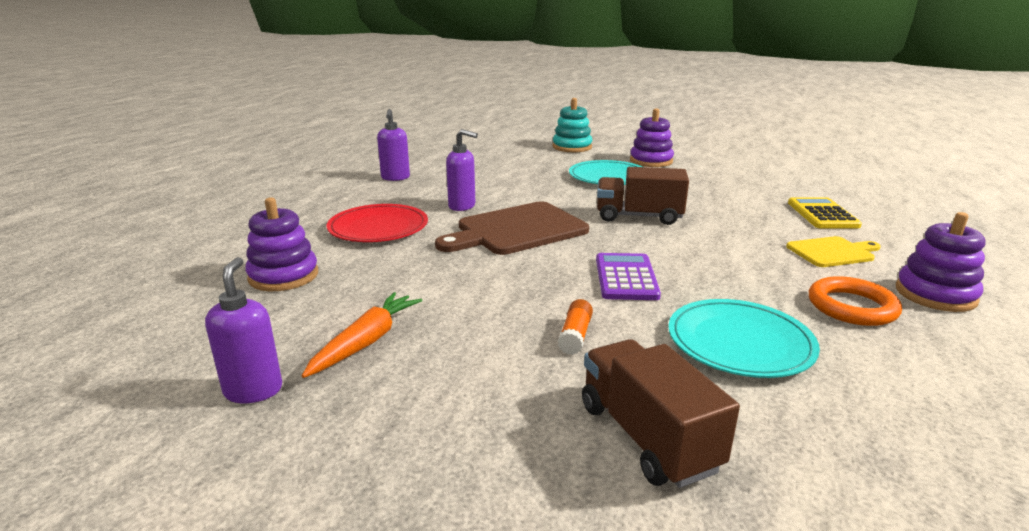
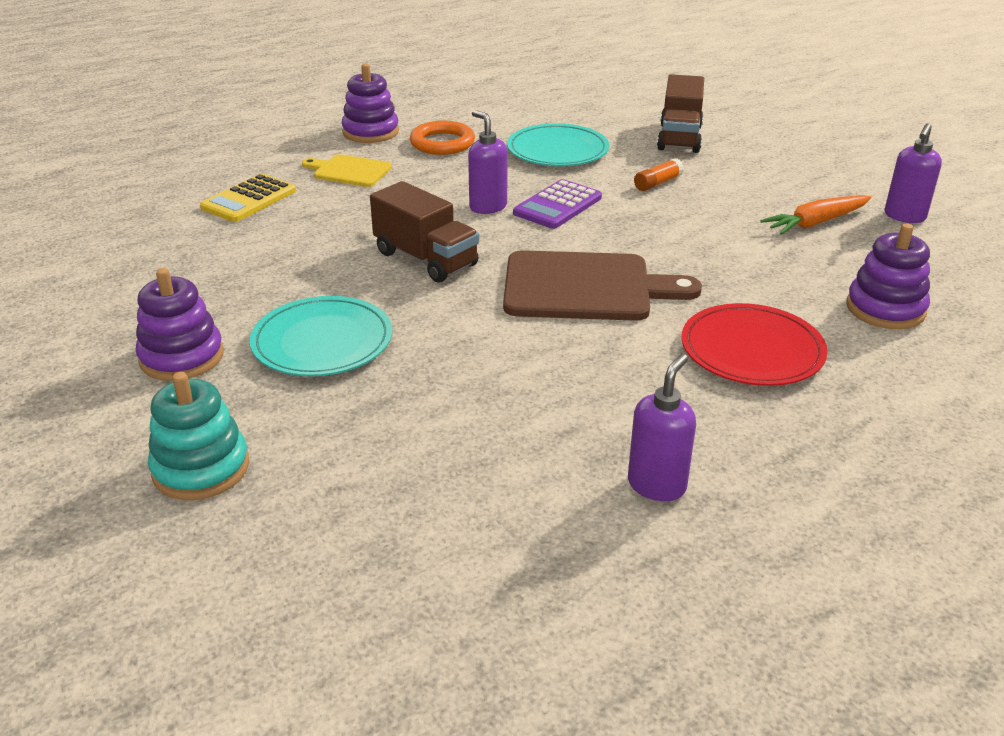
camera: 145 degrees left, 10 degrees up
purple soap dispenser [446,129,478,211] -> purple soap dispenser moved to [468,110,507,214]

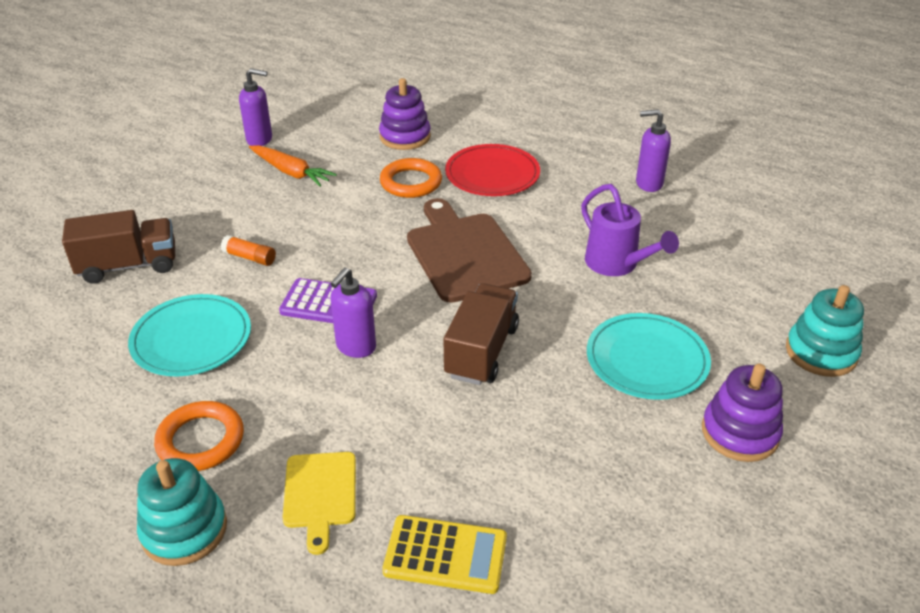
camera: 115 degrees left, 5 degrees up
purple stacking toy [342,63,399,143] -> turquoise stacking toy [137,458,227,566]
none -> orange ring [380,158,442,198]
none -> purple watering can [581,184,679,276]

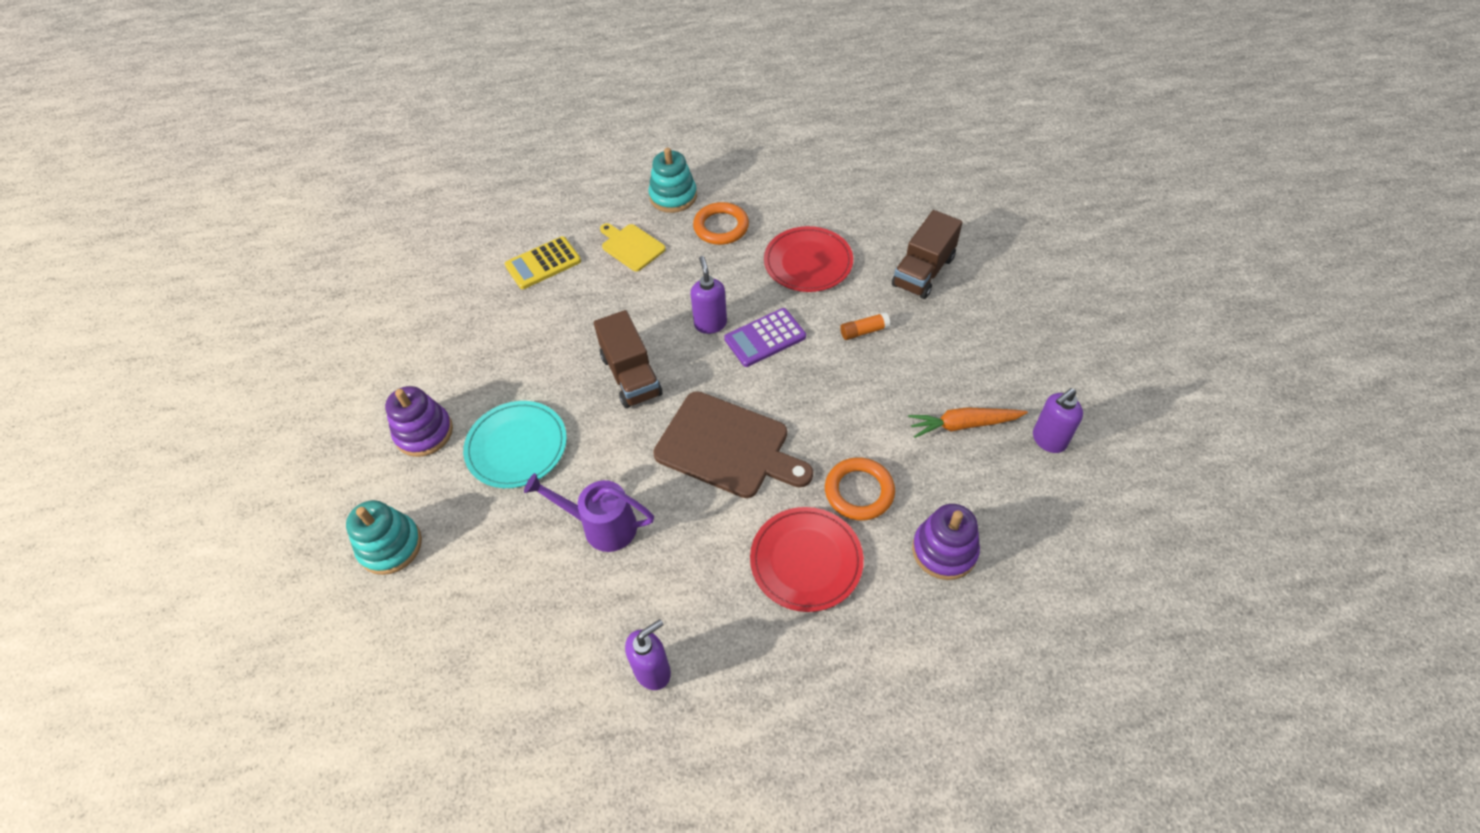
camera: 140 degrees right, 15 degrees up
turquoise plate [128,294,251,376] -> red plate [764,226,853,292]

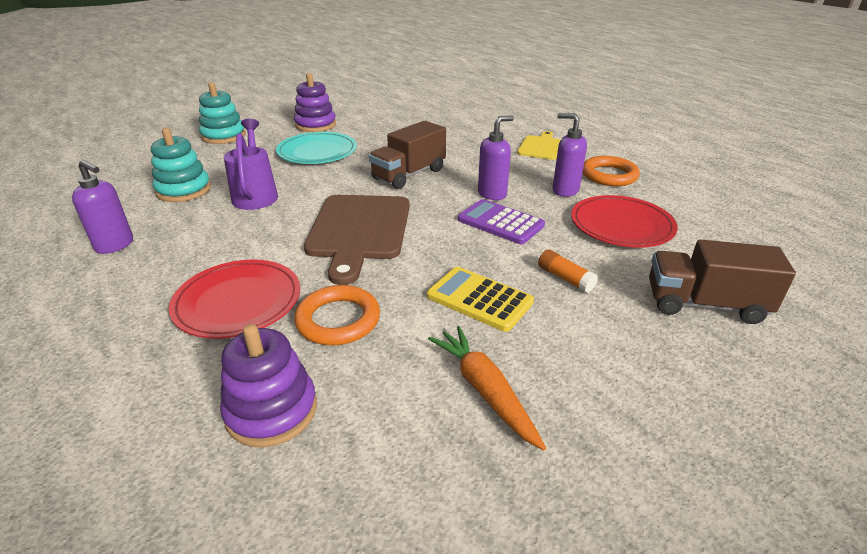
camera: 65 degrees right, 20 degrees down
yellow calculator [505,236,581,289] -> yellow calculator moved to [427,267,534,332]
turquoise stacking toy [649,147,697,213] -> turquoise stacking toy moved to [151,128,211,202]
purple soap dispenser [1033,388,1083,453] -> purple soap dispenser moved to [552,113,587,197]

